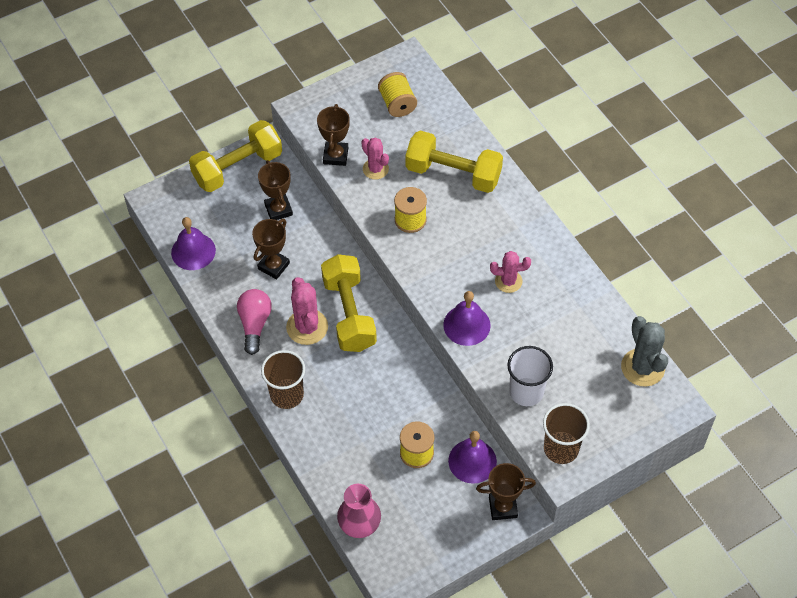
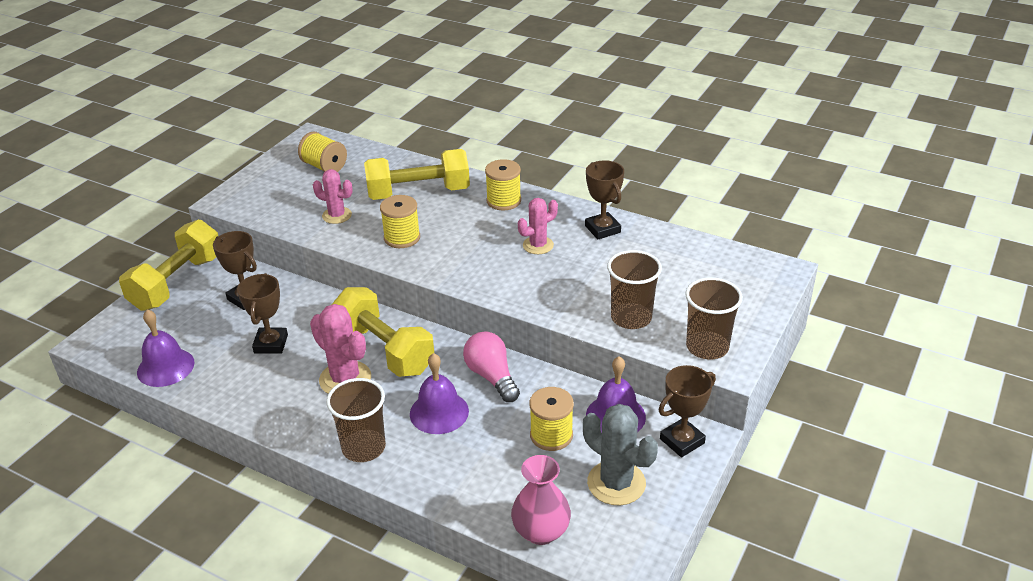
camera: 30 degrees left, 20 degrees down
pink light bulb [237,289,272,355] -> pink light bulb moved to [463,331,520,402]
brown trophy [317,104,350,166] -> brown trophy moved to [585,160,624,239]
purple bell [443,291,491,346] -> purple bell moved to [410,353,469,434]
white cup [507,346,553,406] -> brown cup [607,250,662,329]
grey cactus [621,316,668,387] -> grey cactus moved to [583,404,658,505]
none -> yellow spool [485,159,521,211]

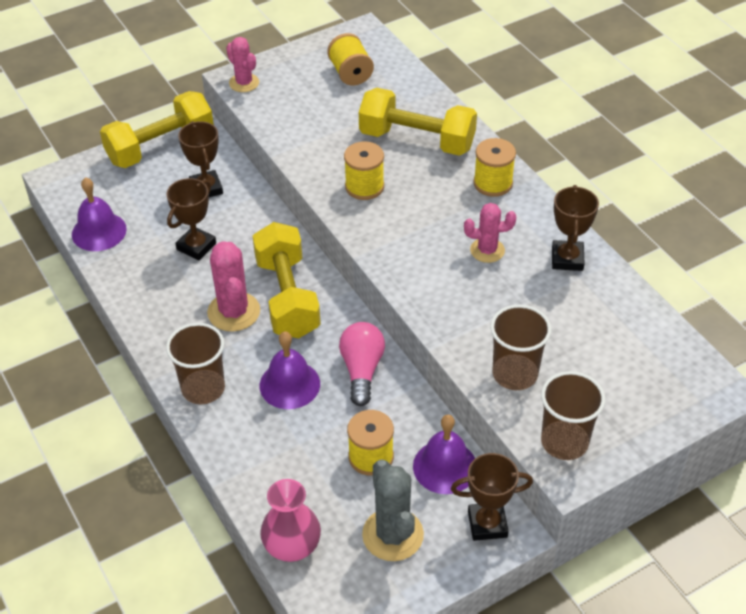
camera: 30 degrees right, 10 degrees up
pink cactus [313,169,353,224] -> pink cactus moved to [226,37,259,92]

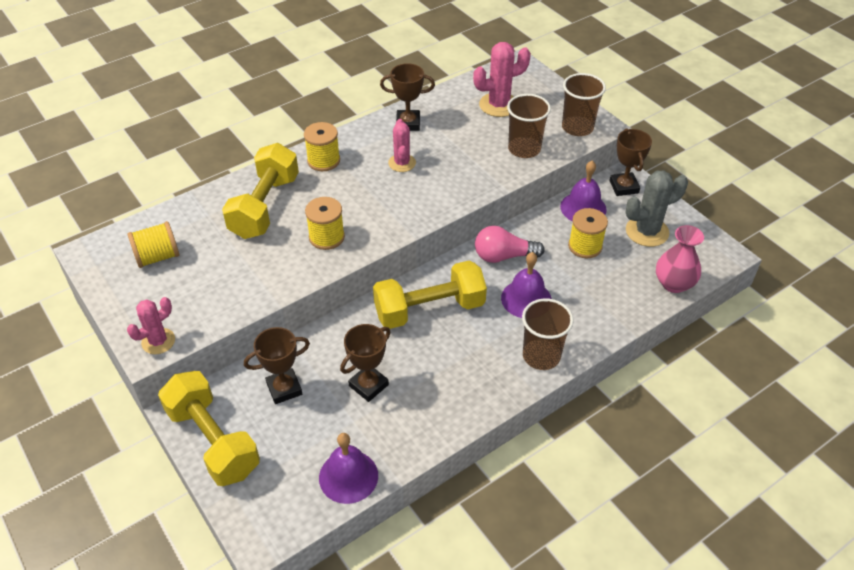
camera: 95 degrees left, 0 degrees up
brown trophy [166,178,216,260] -> brown trophy turned 75 degrees counterclockwise [340,324,391,402]
pink cactus [207,241,260,332] -> pink cactus moved to [473,42,531,117]

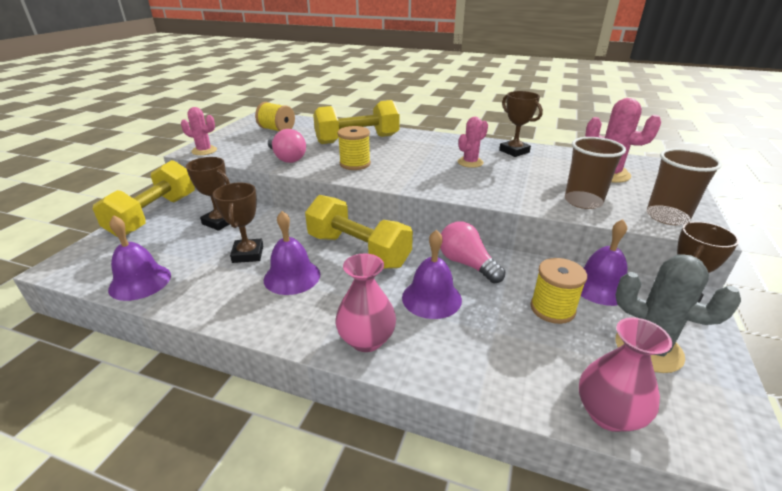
camera: 55 degrees right, 15 degrees down
yellow spool [304,122,340,171] -> none
brown trophy [340,324,391,402] -> brown trophy turned 75 degrees clockwise [213,183,263,263]
brown cup [522,298,574,370] -> pink vase [335,253,396,352]
none -> purple bell [264,211,320,295]
none -> pink light bulb [268,129,306,163]

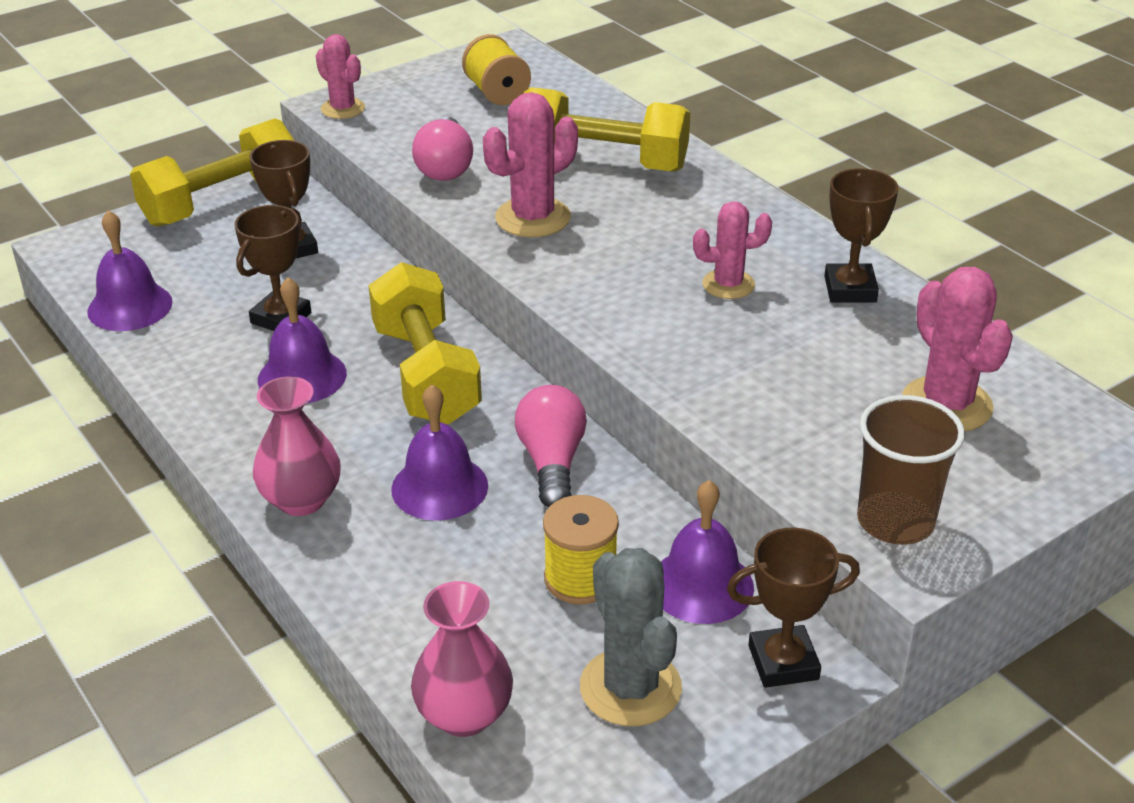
camera: 35 degrees right, 5 degrees up
yellow spool [337,126,371,170] -> pink cactus [483,92,578,237]
brown cup [565,137,626,209] -> none

